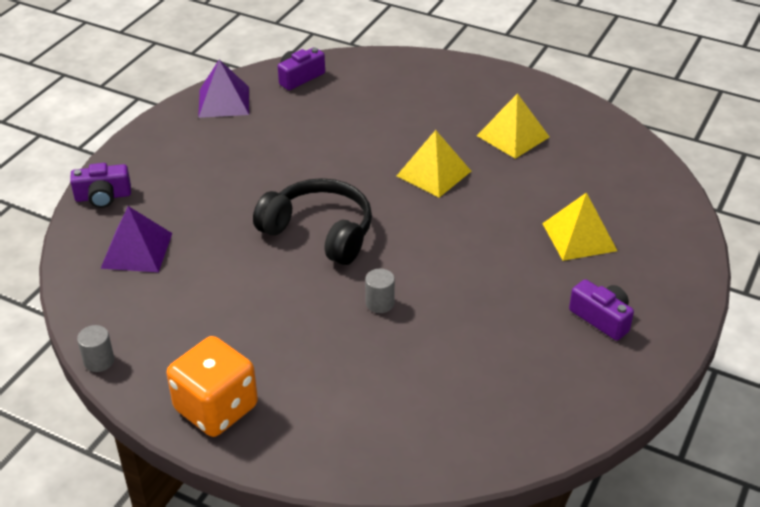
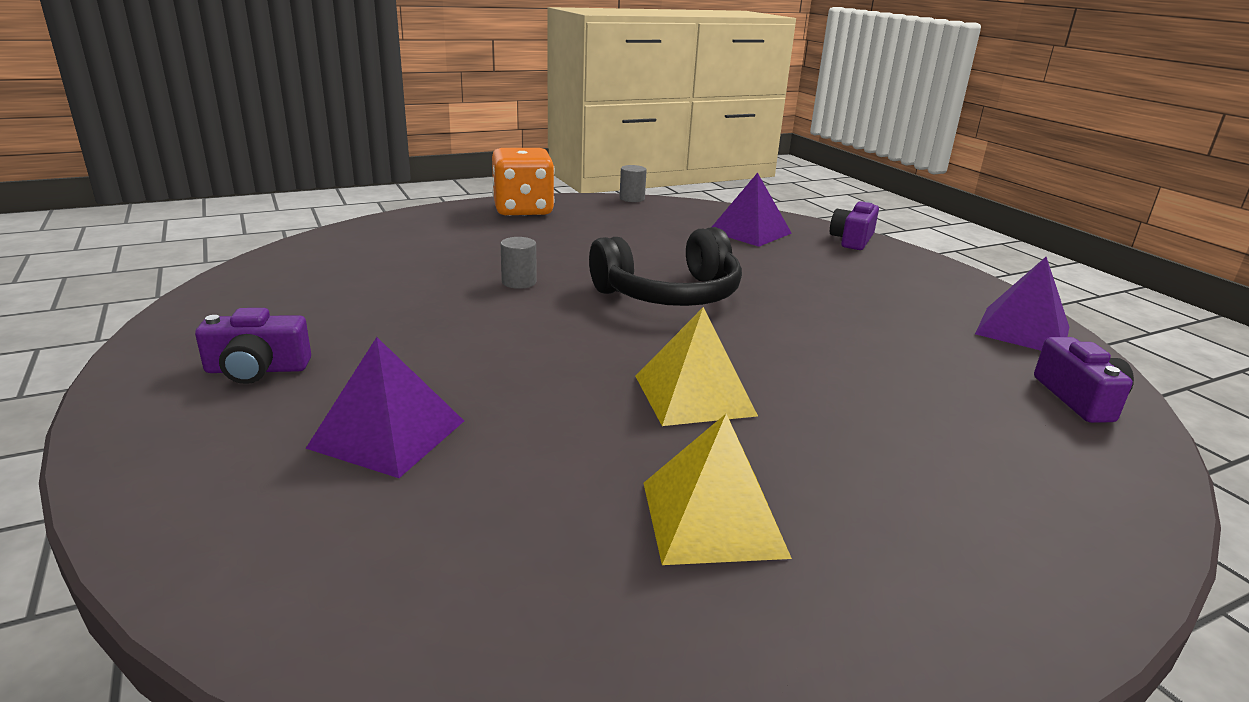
camera: 125 degrees right, 15 degrees down
yellow pyramid [542,192,617,261] -> purple pyramid [305,337,464,478]

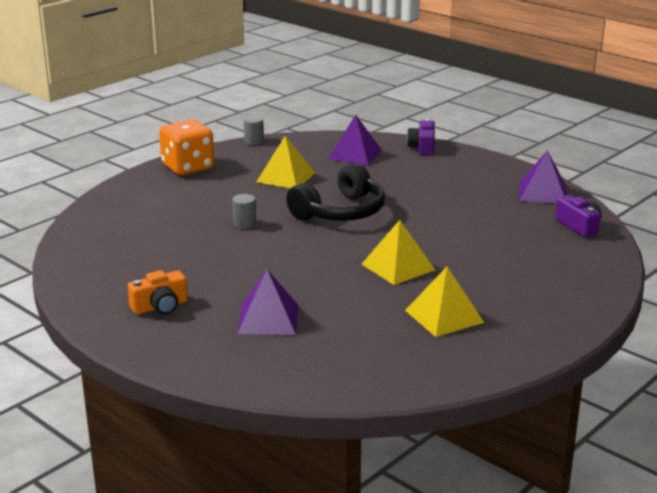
camera: 20 degrees left, 0 degrees up
purple camera [195,308,311,384] -> orange camera [128,270,188,315]
none -> yellow pyramid [256,136,315,188]

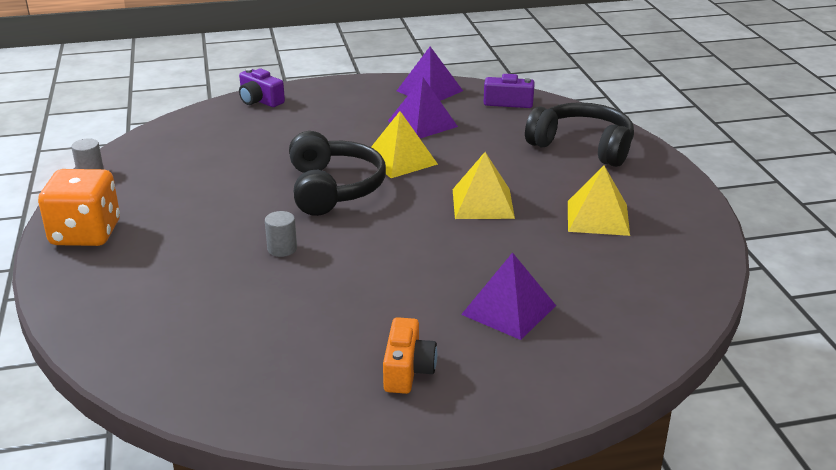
camera: 55 degrees left, 5 degrees up
yellow pyramid [256,136,315,188] -> yellow pyramid moved to [371,111,438,178]
purple pyramid [328,115,382,165] -> purple pyramid moved to [388,77,458,138]
none -> black headphones [525,102,634,167]

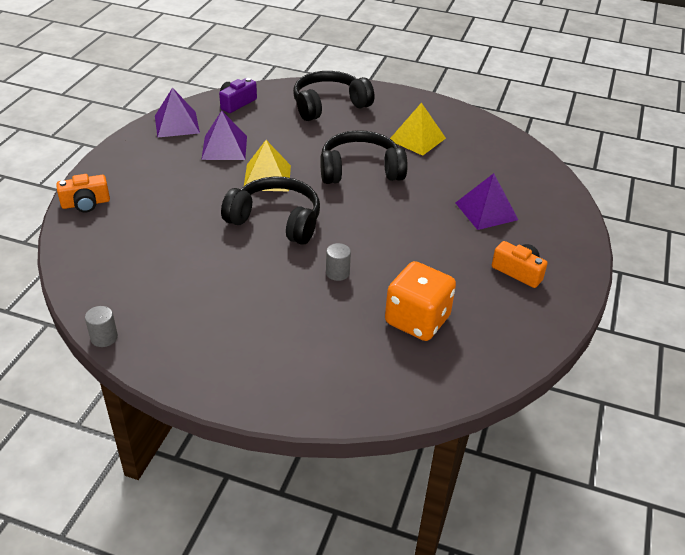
camera: 60 degrees left, 10 degrees up
orange dice [38,169,120,246] -> orange dice moved to [385,261,456,341]
purple camera [239,68,285,107] -> orange camera [56,174,110,213]
yellow pyramid [453,152,515,219] -> black headphones [320,130,407,184]

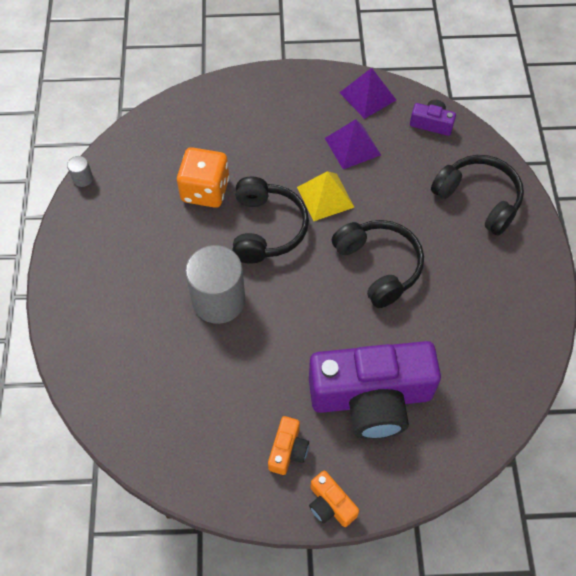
camera: 70 degrees right, 20 degrees up
orange camera [56,174,110,213] -> orange camera moved to [309,471,359,527]
grey cylinder [326,243,351,281] -> grey cylinder [185,245,245,324], size x2.42
orange dice [385,261,456,341] -> orange dice moved to [177,147,229,208]
yellow pyramid [390,102,446,156] -> none
purple pyramid [456,173,518,230] -> purple camera [309,341,441,439]

